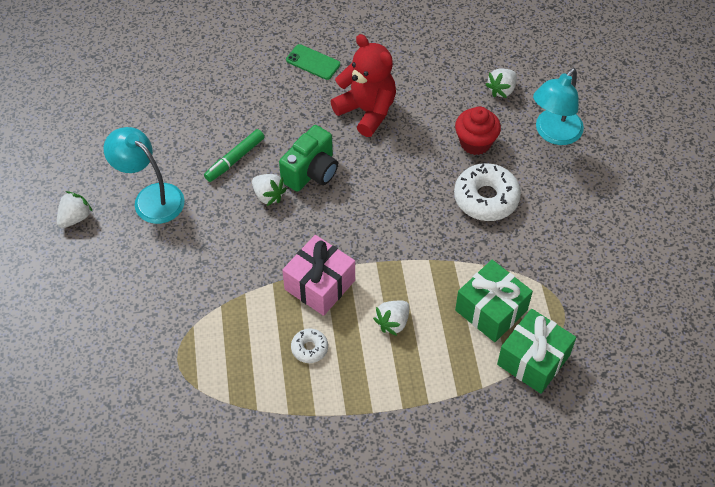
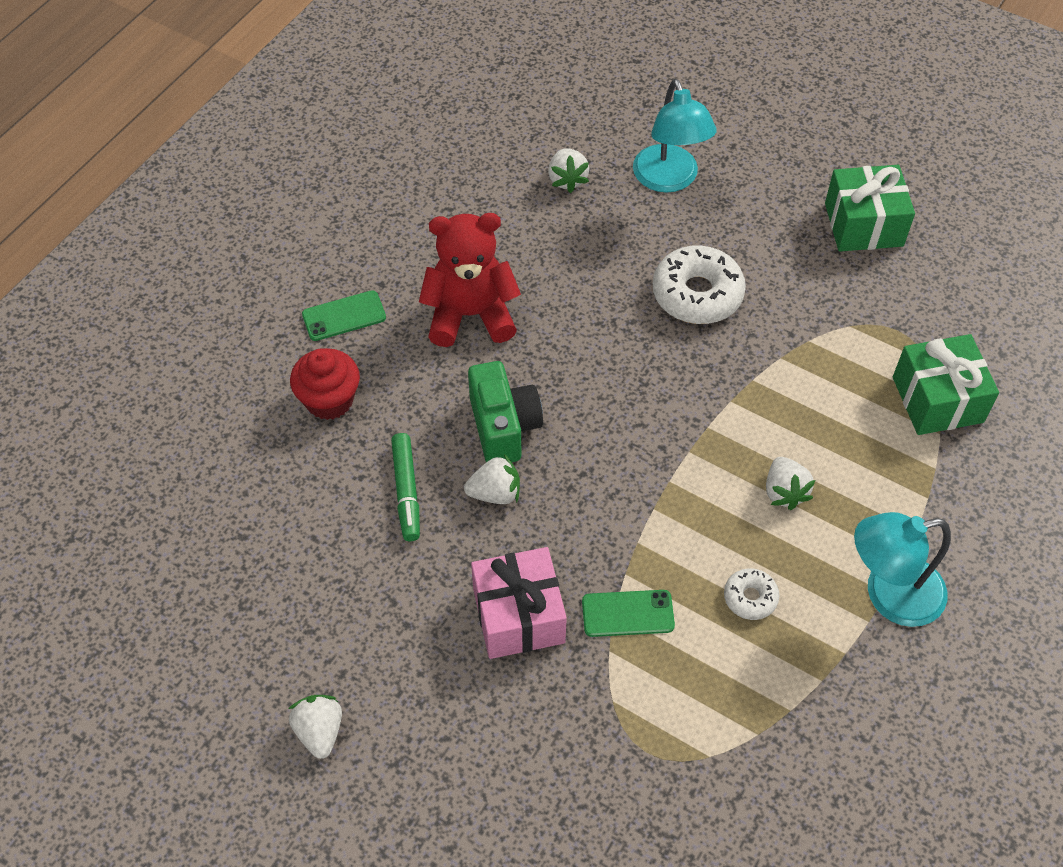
camera: 50 degrees left, 0 degrees up
turquoise lamp [104,127,185,224] -> turquoise lamp moved to [854,512,951,627]
pink gift [282,235,355,316] -> pink gift moved to [471,547,567,659]
red cupcake [455,106,501,155] -> red cupcake moved to [290,348,360,420]
green gift [455,260,533,342] -> green gift moved to [825,165,915,252]
none -> green phone [582,590,675,637]

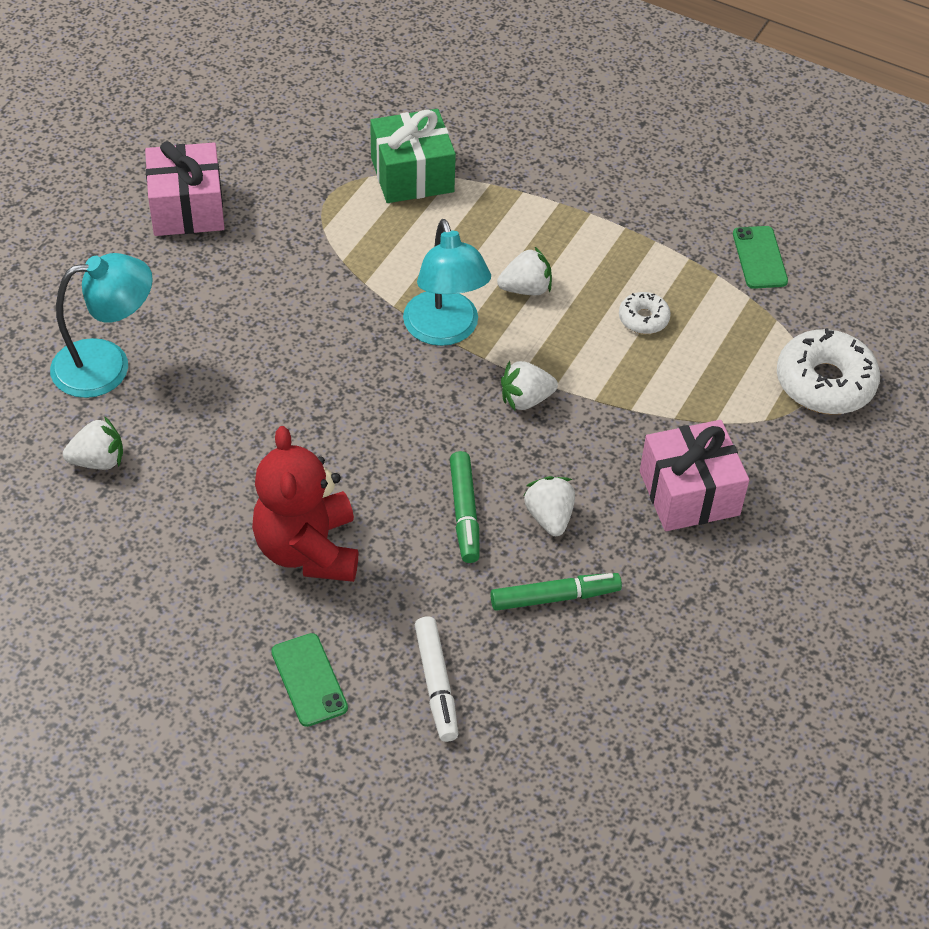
camera: 95 degrees left, 5 degrees down
white strawberry [288,695,342,759] -> white strawberry moved to [501,361,558,411]
red cupcake [290,348,360,420] -> white marker [415,616,458,742]
green camera [468,361,543,462] -> green marker [450,451,480,563]
green phone [582,590,675,637] -> green phone moved to [733,226,788,289]
white donut [653,246,746,324] -> white donut moved to [777,328,880,414]
green gift [825,165,915,252] -> pink gift [145,141,225,236]
turquoise lamp [854,512,951,627] -> turquoise lamp moved to [403,219,491,346]

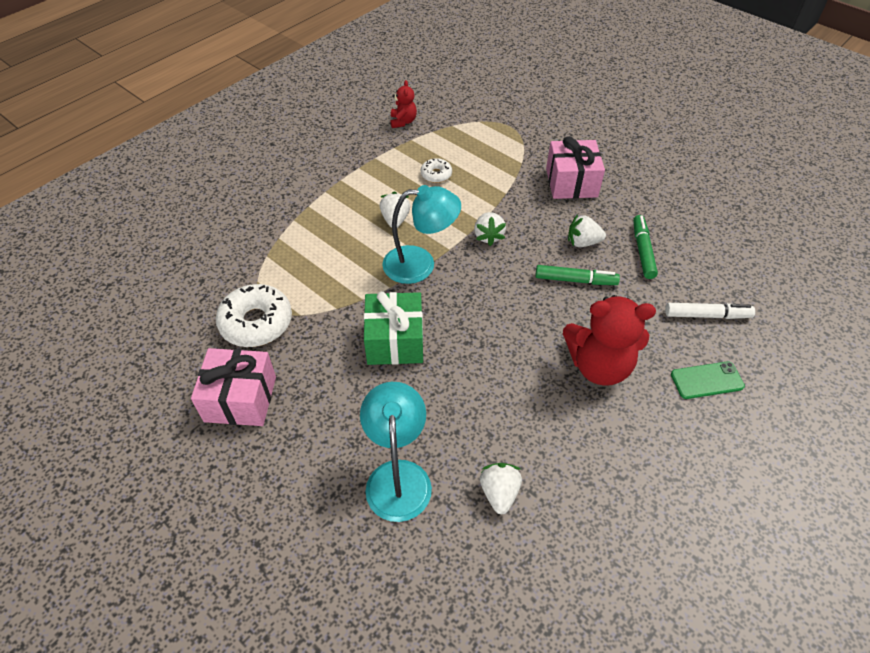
camera: 75 degrees left, 0 degrees up
green gift [370,109,456,203] -> green gift moved to [364,291,423,365]
green phone [733,226,788,289] -> red teddy bear [390,80,417,128]
white donut [777,328,880,414] -> white donut moved to [216,284,292,347]

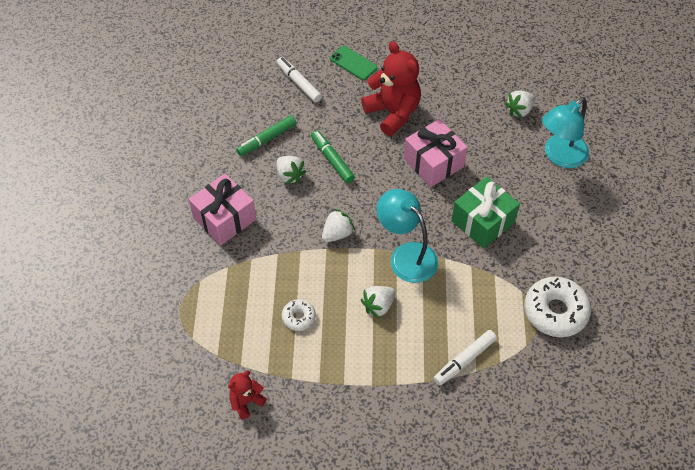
camera: 130 degrees left, 5 degrees up
pink gift [191,348,276,426] -> pink gift moved to [404,119,468,187]
none -> white marker [434,330,497,385]

